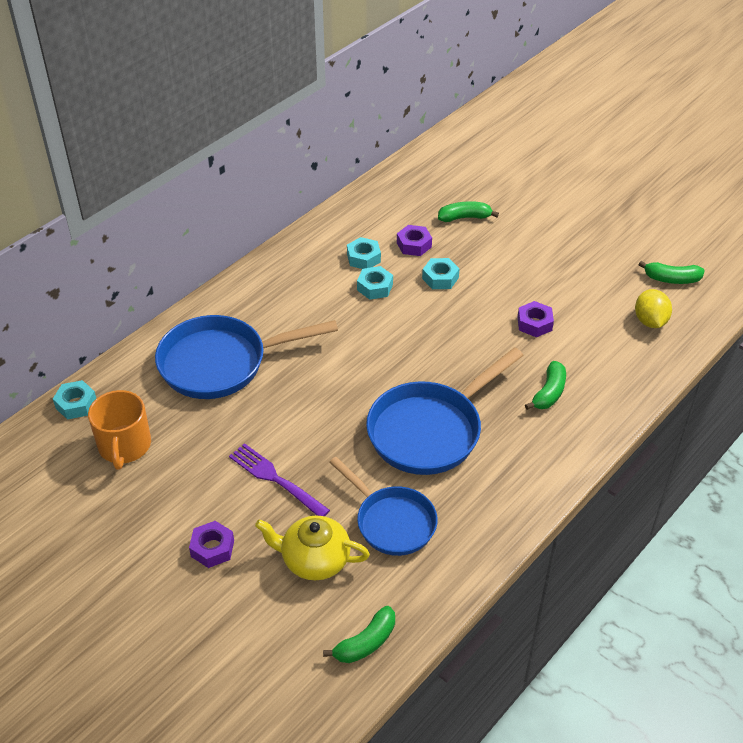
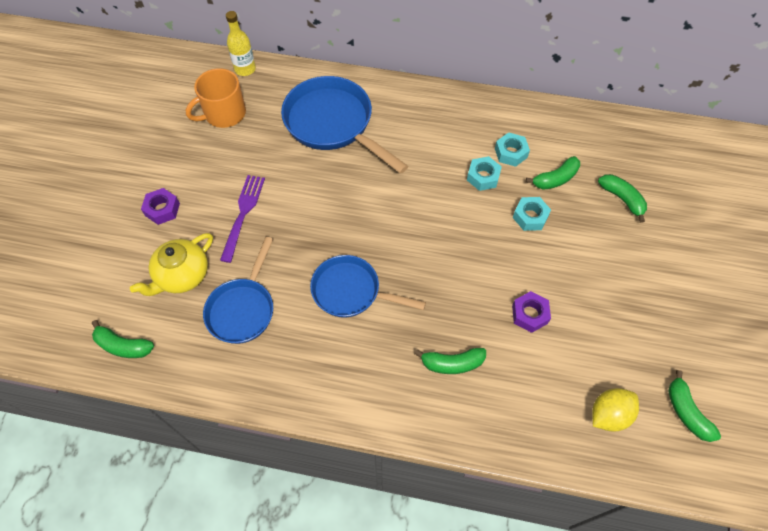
camera: 60 degrees right, 15 degrees up
turquoise nut [53,380,96,420] -> yellow bottle [226,11,256,76]
yellow teapot [255,516,370,580] -> yellow teapot turned 120 degrees counterclockwise [130,233,213,296]
blue pan [366,347,524,475] -> blue pan [310,255,426,318], size x0.66
purple nut [397,225,432,256] -> green banana [526,156,580,190]

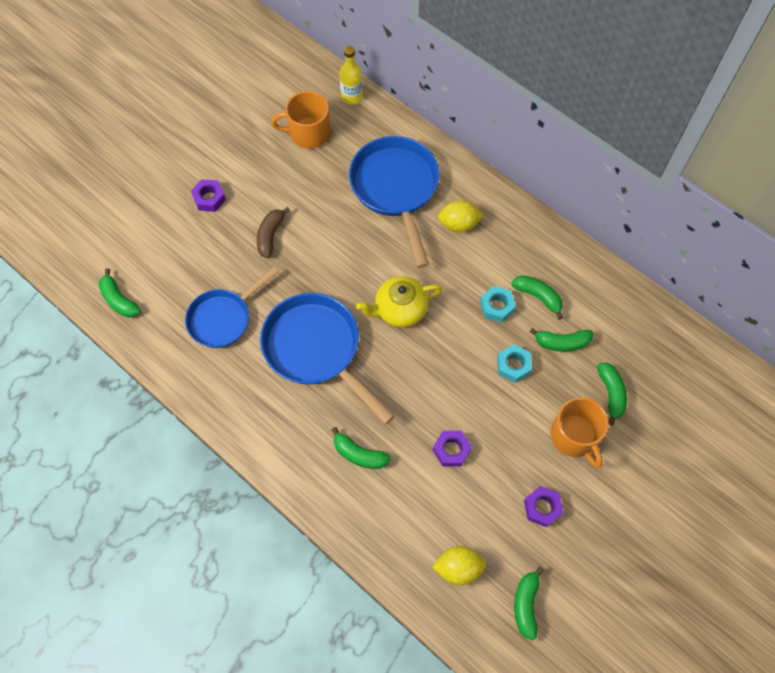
camera: 30 degrees right, 5 degrees up
yellow teapot [130,233,213,296] -> yellow teapot moved to [356,276,442,327]
purple fork [220,175,265,263] -> brown banana [257,207,290,258]
blue pan [310,255,426,318] -> blue pan [260,293,395,424], size x1.53
turquoise nut [495,132,530,167] -> green banana [512,275,563,320]
none -> yellow lemon [438,200,484,232]
none -> purple nut [524,486,564,527]
none -> orange mug [551,397,609,468]

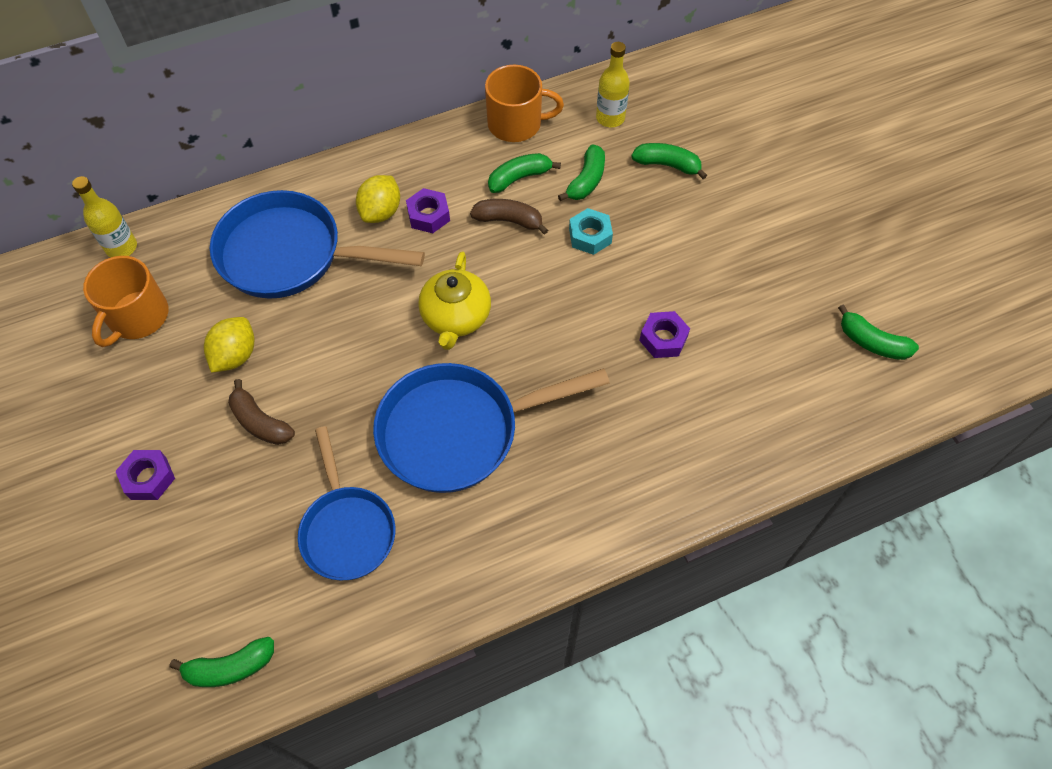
camera: 65 degrees left, 5 degrees down
green banana [331,427,391,469] -> none
yellow lemon [432,546,487,585] -> yellow lemon moved to [204,317,254,373]
turquoise nut [480,286,516,323] -> brown banana [470,199,548,235]
purple nut [524,486,564,527] -> purple nut moved to [406,188,450,233]
orange mug [551,397,609,468] -> orange mug moved to [485,65,564,142]
none -> yellow bottle [596,42,630,127]

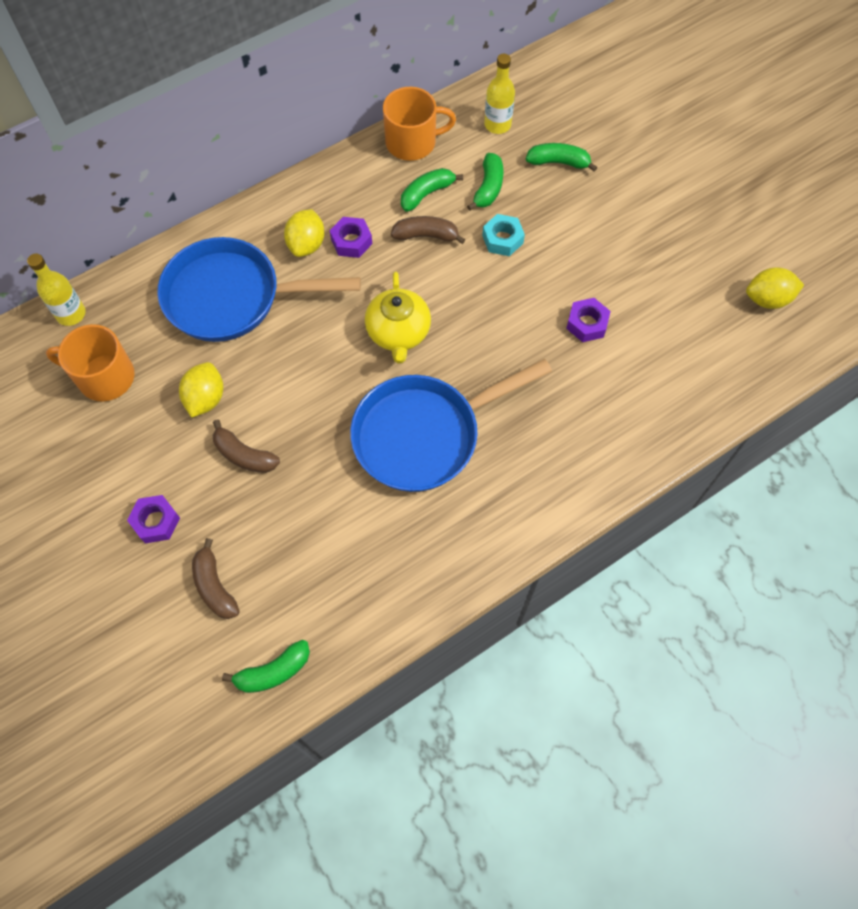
camera: 10 degrees left, 5 degrees up
orange mug [83,256,168,347] -> orange mug turned 90 degrees clockwise [46,324,134,401]
blue pan [298,426,395,581] -> none
green banana [838,304,919,360] -> yellow lemon [746,267,804,309]
none -> brown banana [192,538,240,619]

